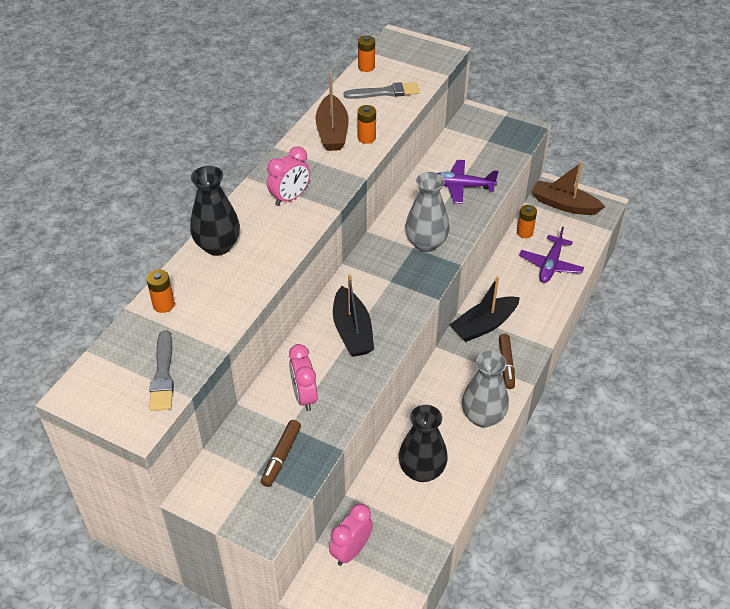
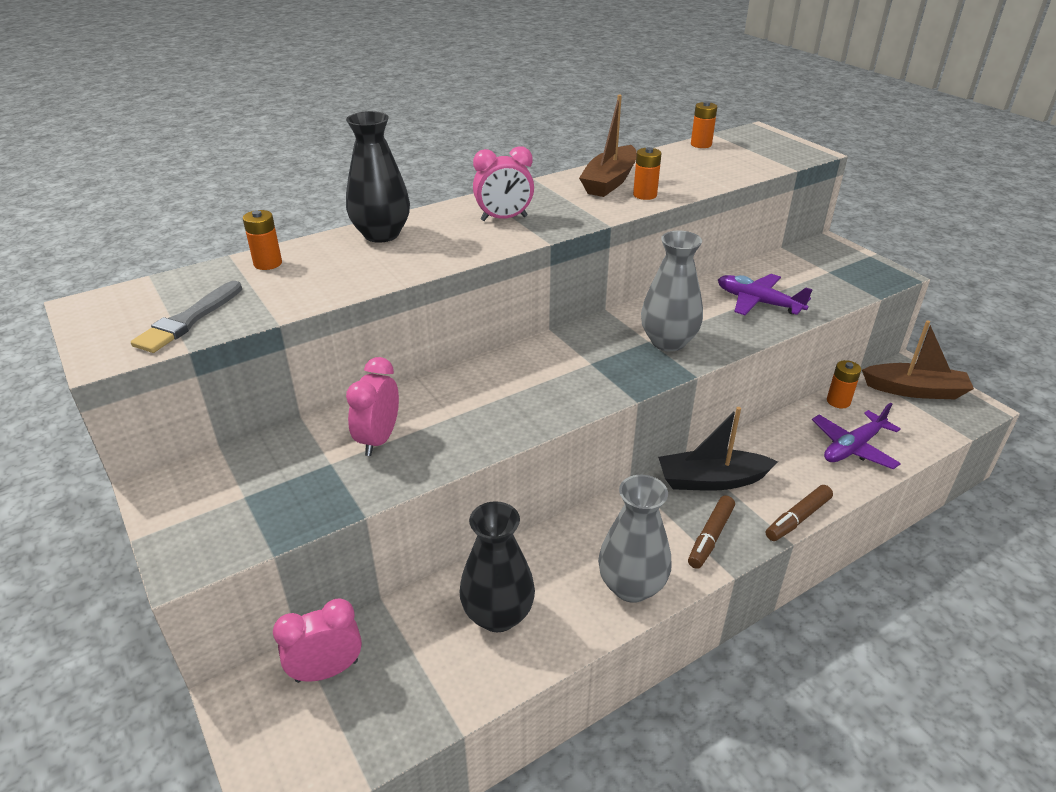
camera: 30 degrees right, 10 degrees down
brown marker [261,420,301,487] -> brown marker moved to [766,485,833,541]
black boat [333,274,374,357] -> none
grey brush [344,82,420,99] -> none
brown boat [532,162,605,215] -> brown boat turned 135 degrees clockwise [862,320,974,399]

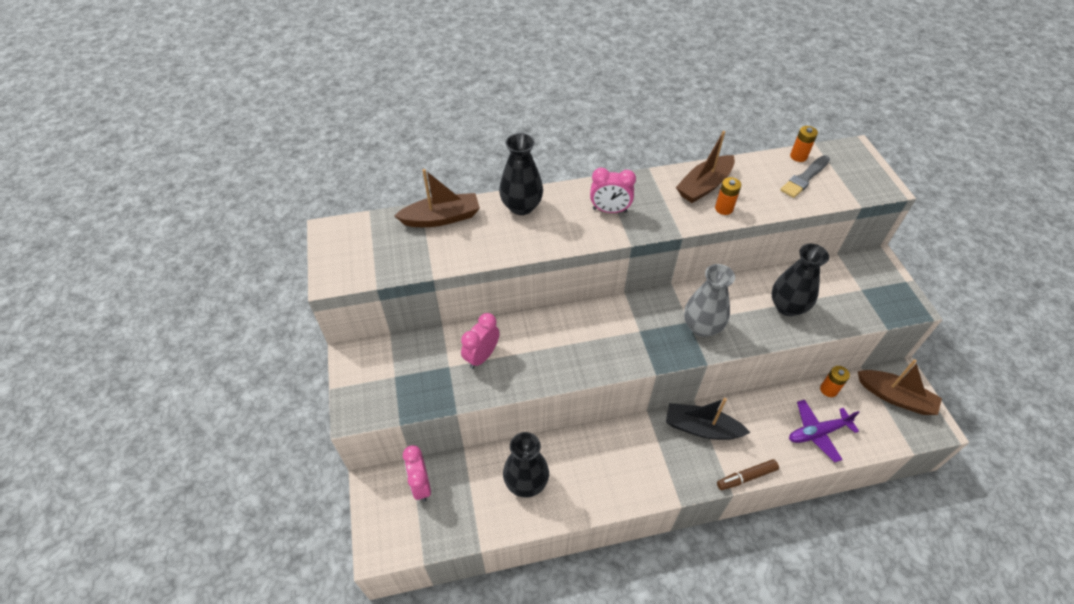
camera: 20 degrees right, 15 degrees up
grey brush [131,281,242,353] -> grey brush moved to [780,155,830,198]
orange battery [243,210,282,270] -> brown boat [394,169,480,227]
pink clock [273,598,362,683] -> pink clock turned 105 degrees counterclockwise [403,445,431,502]
grey vase [598,475,672,603] -> none
brown marker [688,495,735,569] -> none
purple plane [718,274,813,315] -> black vase [772,244,829,316]

